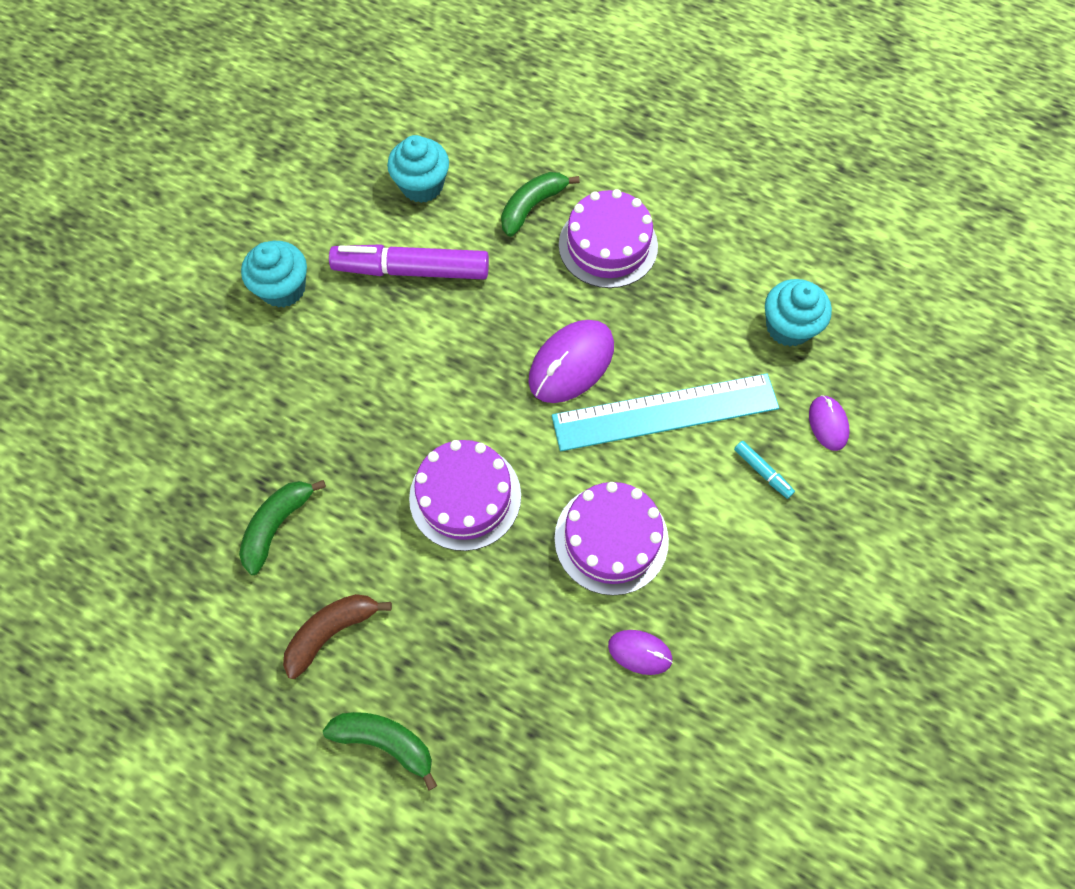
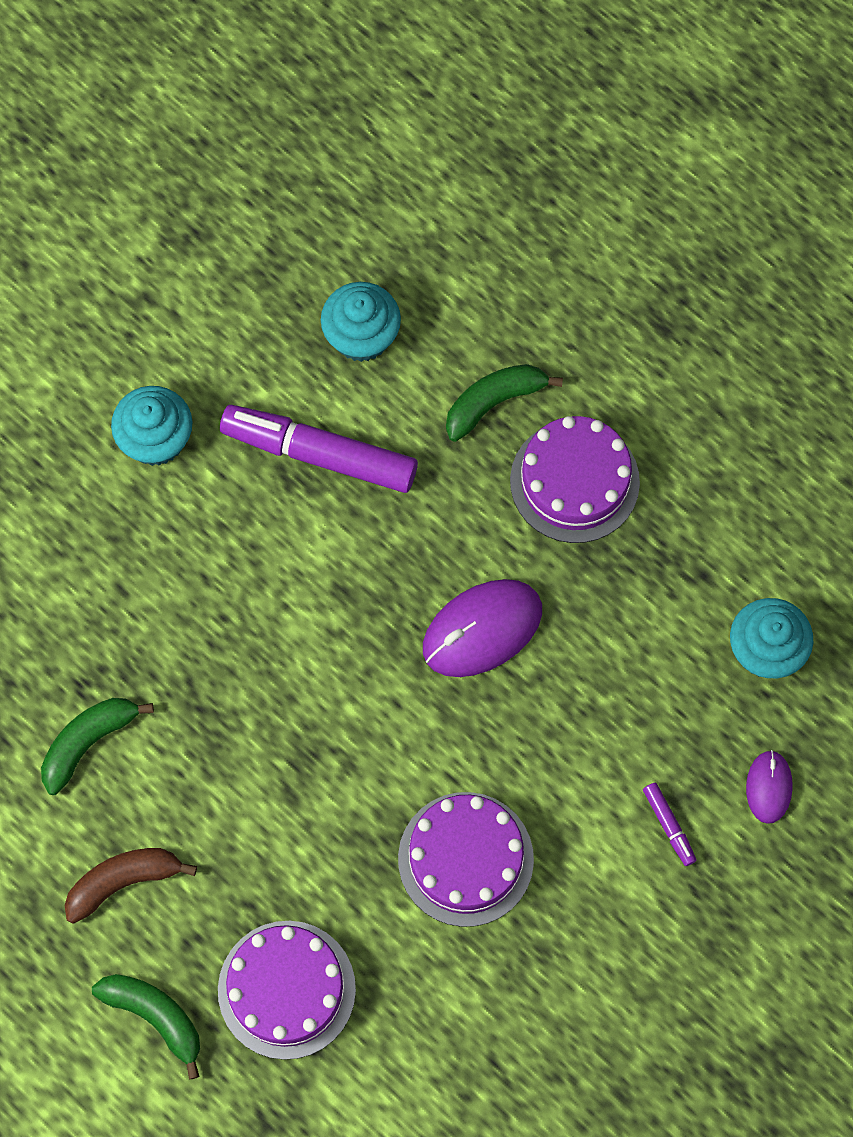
camera: 15 degrees right, 5 degrees up
purple cake [409,440,521,551] -> purple cake moved to [218,921,356,1060]
turquoise ruler [552,373,779,451] -> none
purple mouse [608,630,673,675] -> none
turquoise marker [734,441,795,499] -> purple marker [643,783,696,866]

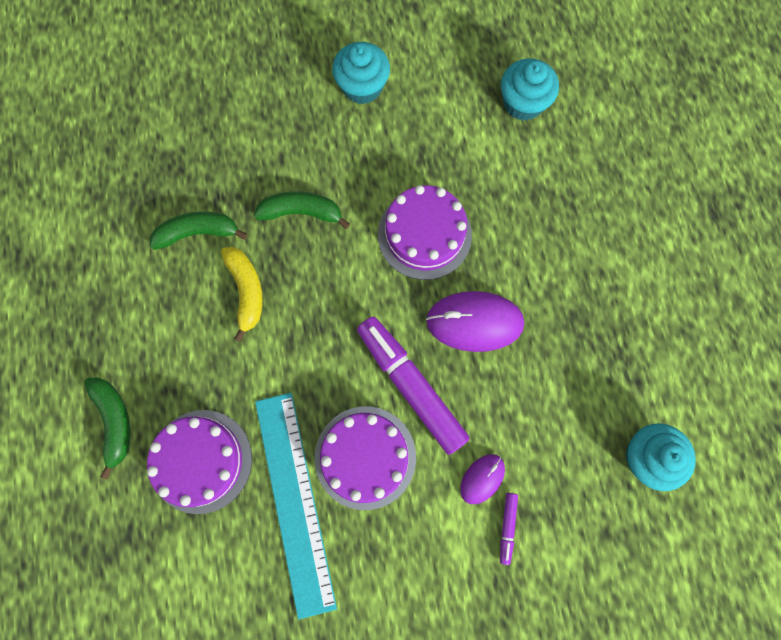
camera: 35 degrees right, 5 degrees up
brown banana [64,848,197,924] -> none
purple marker [220,405,418,493] -> purple marker moved to [357,316,470,455]
green banana [446,364,563,442] -> green banana moved to [254,191,350,229]
purple cake [510,416,640,543] -> purple cake moved to [378,185,472,280]
purple mouse [746,750,793,824] -> purple mouse moved to [460,454,505,504]
none -> yellow banana [221,247,263,342]
none -> turquoise ruler [255,393,337,619]

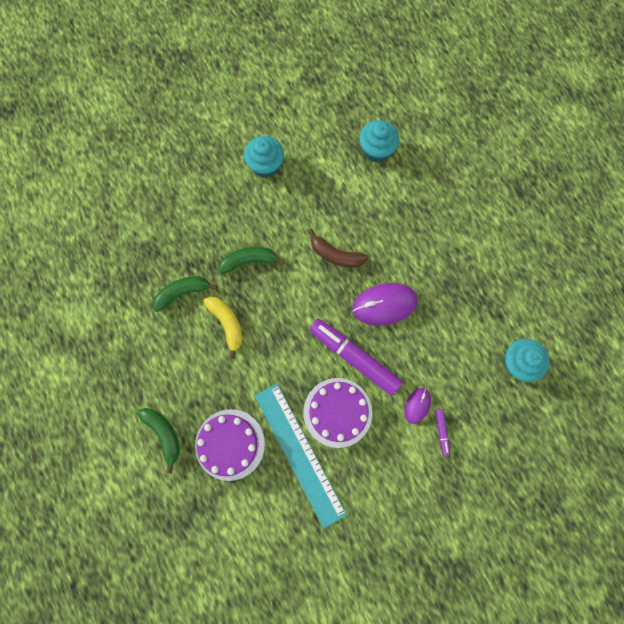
camera: 15 degrees left, 0 degrees up
purple cake [378,185,472,280] -> brown banana [308,229,368,268]

